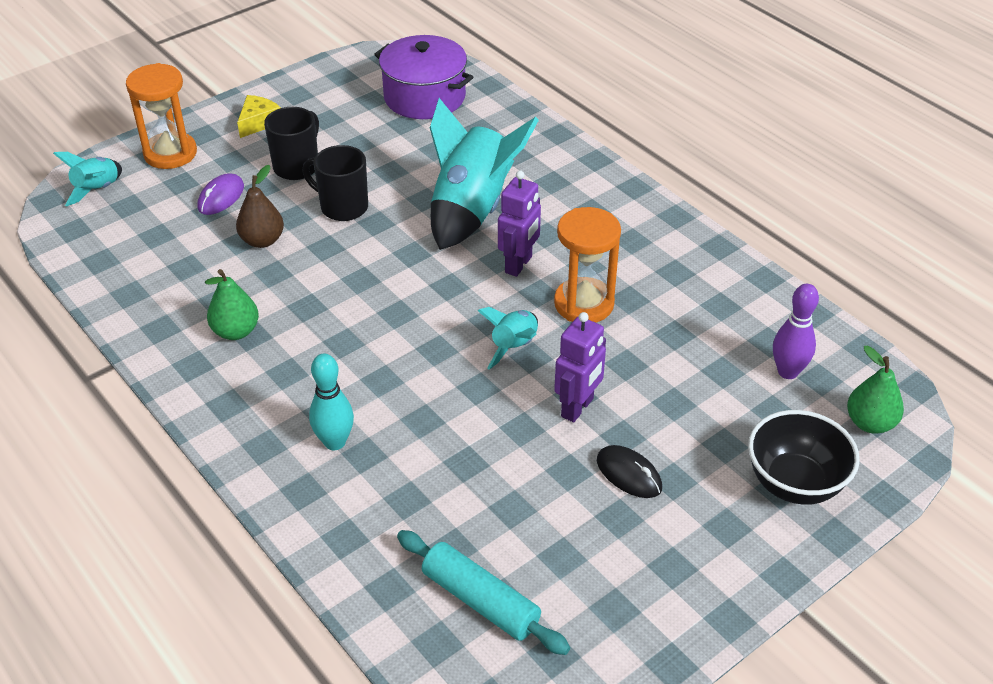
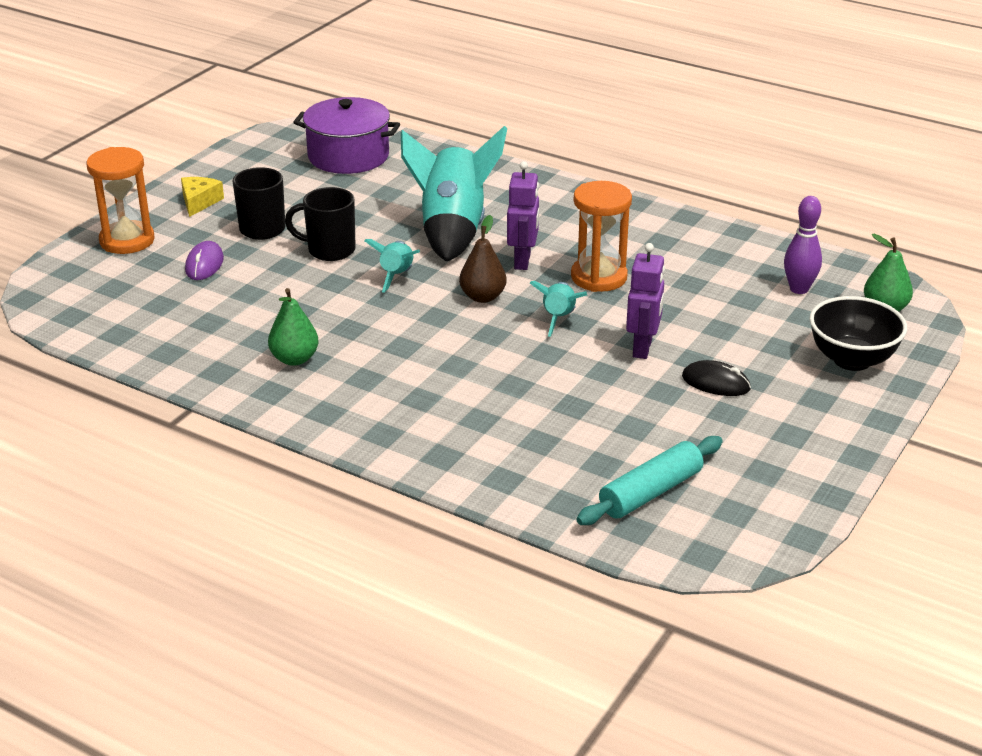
camera: 20 degrees left, 10 degrees down
turquoise rocket [53,152,122,206] -> turquoise rocket moved to [364,239,420,293]
brown pear [236,165,284,248] -> brown pear moved to [459,215,507,303]
turquoise bowling pin [309,353,354,450] -> none
turquoise rolling pin [397,530,570,655] -> turquoise rolling pin turned 60 degrees counterclockwise [576,436,722,525]

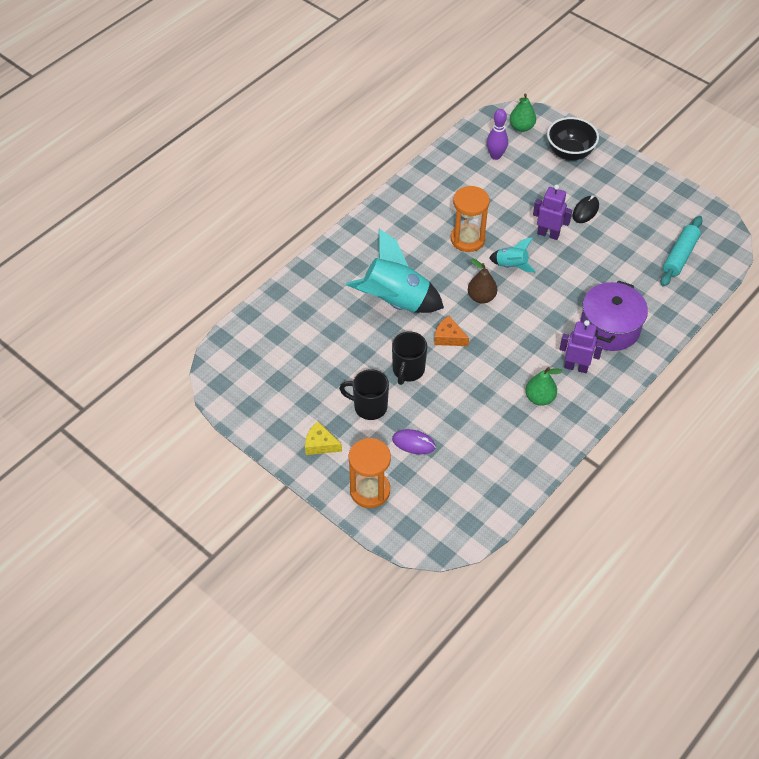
camera: 80 degrees left, 20 degrees up
purple pot [293,97,400,174] -> purple pot moved to [580,281,648,351]
turquoise rocket [364,239,420,293] -> orange cheese [434,316,469,346]
purple robot [507,161,539,270] -> purple robot moved to [559,320,603,373]
turquoise rolling pin [576,436,722,525] -> turquoise rolling pin turned 60 degrees clockwise [661,216,703,287]

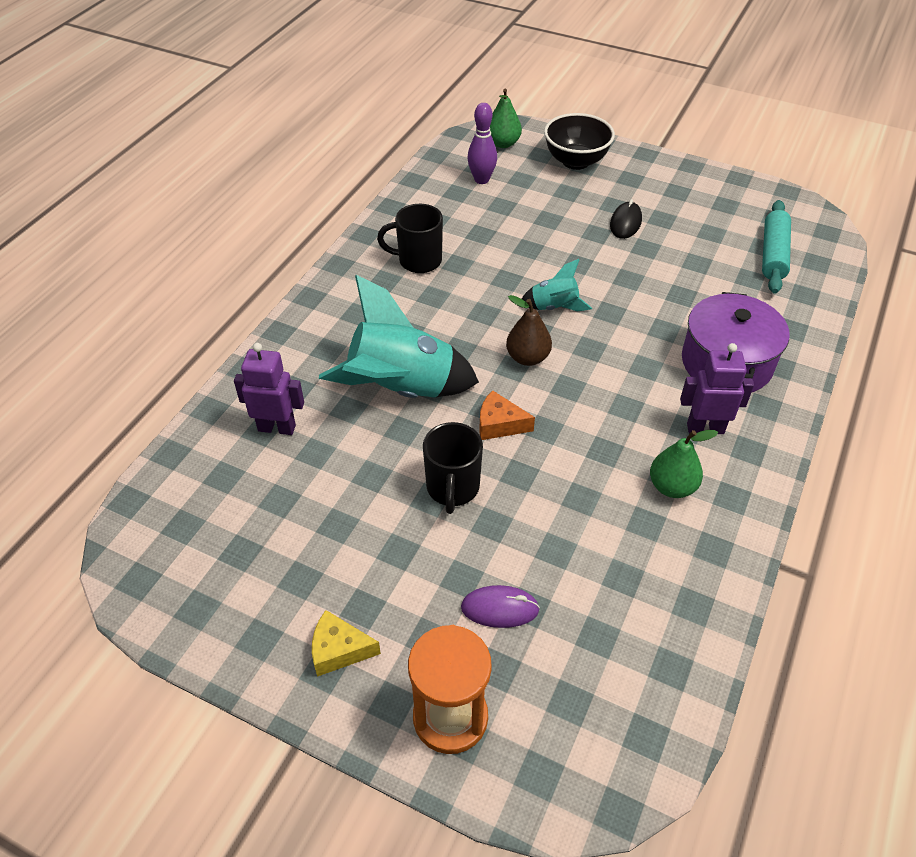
camera: 15 degrees left, 5 degrees down
black mug [339,369,389,420] -> black mug moved to [377,204,443,273]
orange hourglass [451,186,490,252] -> none
purple robot [533,185,572,240] -> purple robot moved to [234,343,304,435]

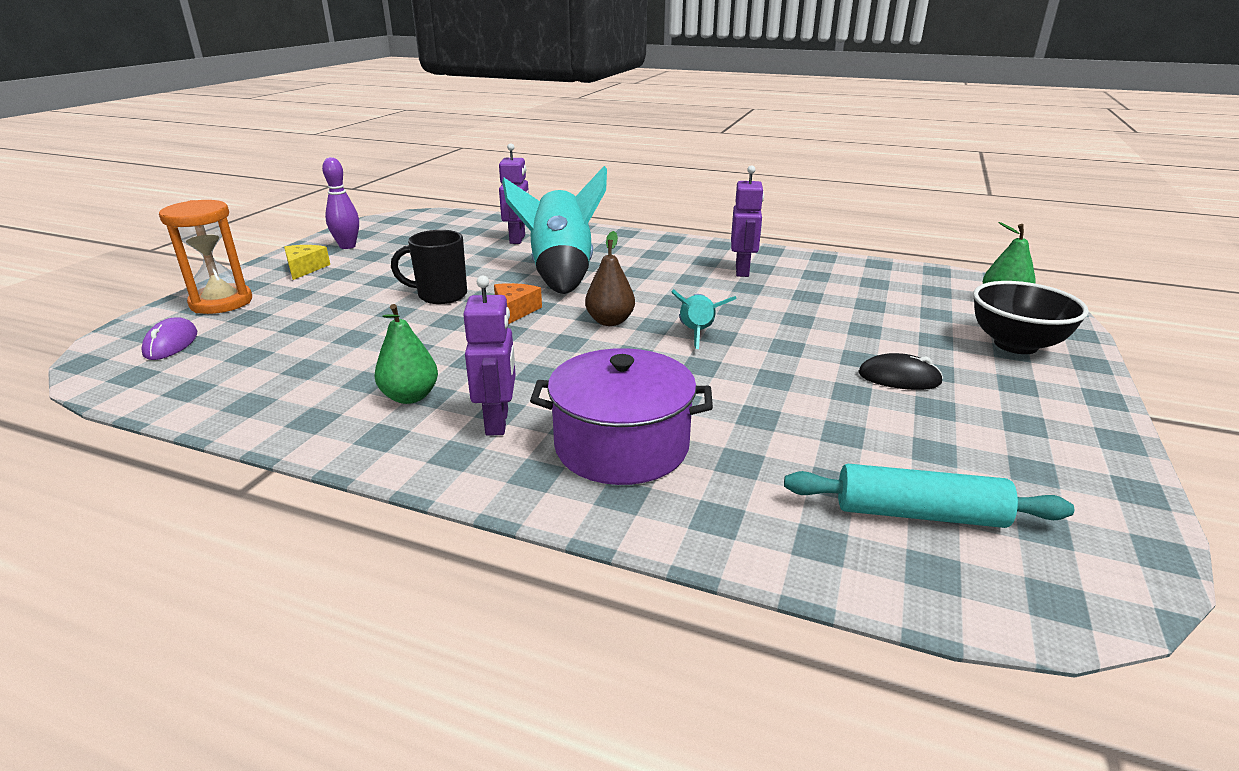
camera: 85 degrees right, 20 degrees down
black mug [377,204,443,273] -> purple robot [731,165,764,277]
purple mouse [461,585,540,628] -> purple mouse moved to [141,317,197,360]
purple bowling pin [467,103,497,184] -> purple bowling pin moved to [322,157,359,249]

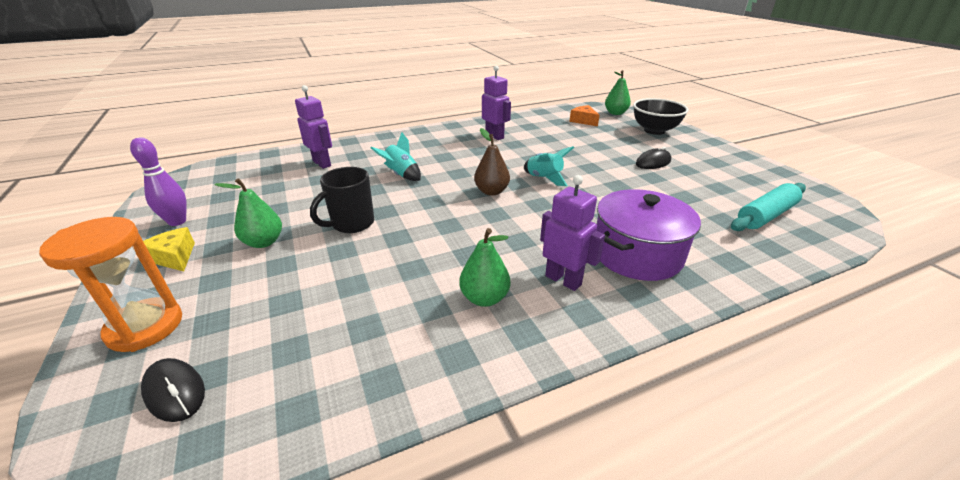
camera: 45 degrees left, 5 degrees up
purple mouse [141,317,197,360] -> black mouse [141,358,205,422]
orange cheese [494,283,542,324] -> orange cheese moved to [569,105,600,126]
turquoise rocket [502,166,607,294] -> turquoise rocket [371,132,421,181], size x0.49
none -> green pear [215,178,282,248]

